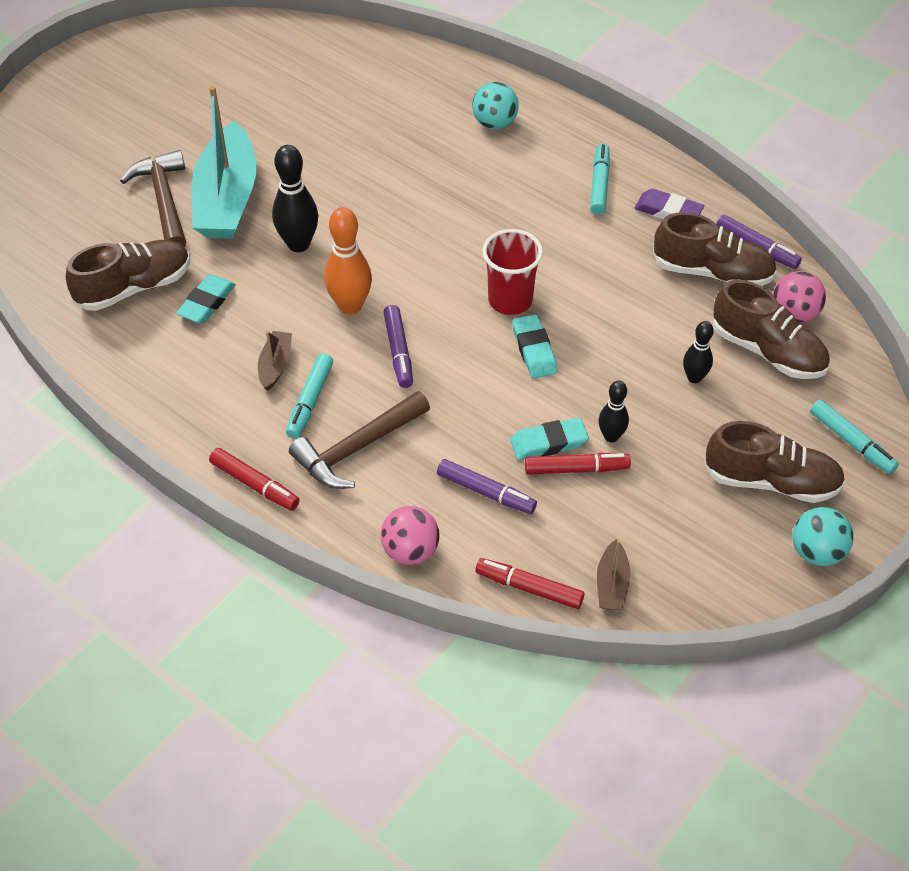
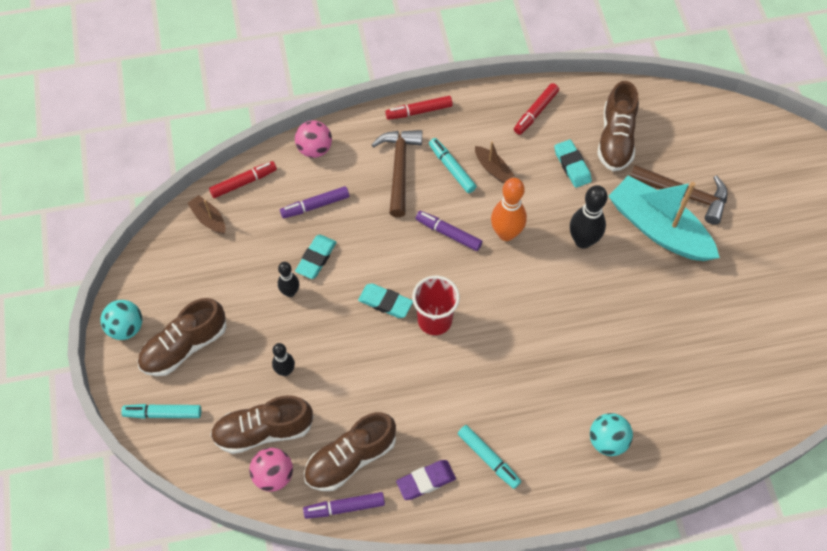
camera: 130 degrees right, 10 degrees up
red marker [525,453,631,475] -> red marker moved to [514,83,559,135]

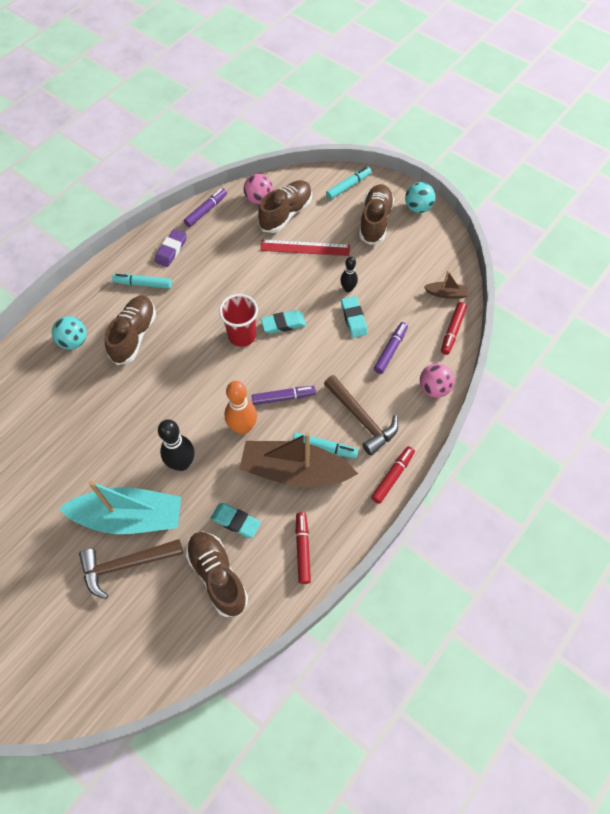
camera: 140 degrees right, 0 degrees up
black bowling pin [272,343,295,376] -> red ruler [260,239,350,256]
brown shoe [304,412,396,491] -> brown shoe moved to [105,296,156,365]
brown boat [475,141,515,183] -> brown boat [239,432,358,487], size x2.31

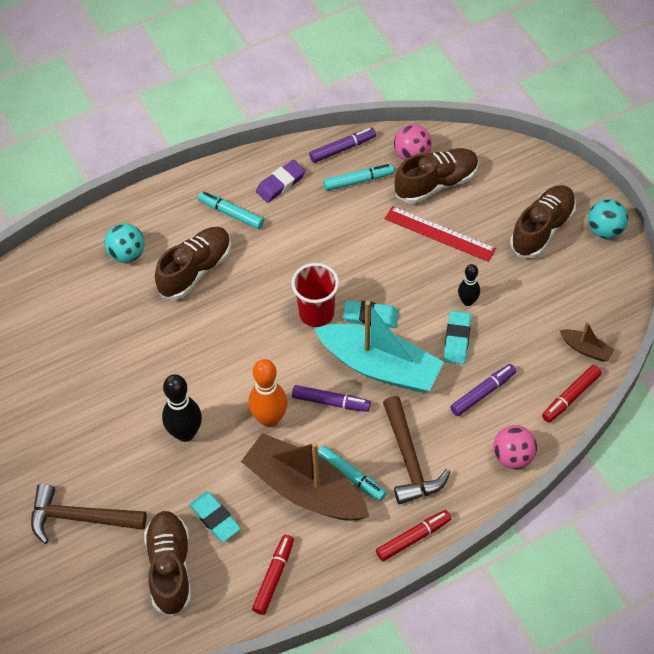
camera: 25 degrees right, 5 degrees down
turquoise boat [59,481,181,534] -> turquoise boat moved to [314,301,444,392]
turquoise marker [326,167,371,200] -> turquoise marker moved to [323,164,394,191]

